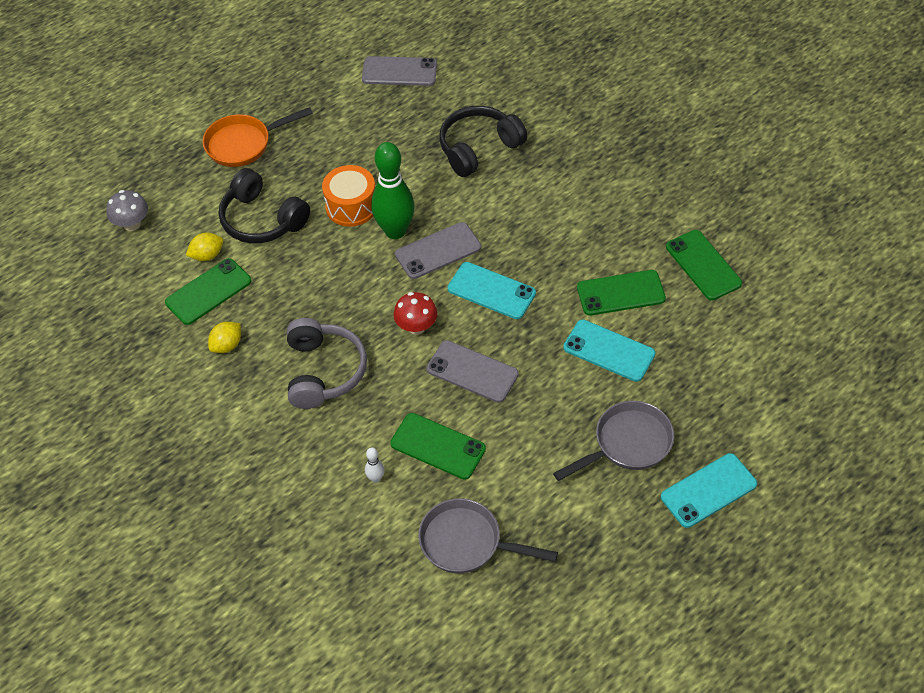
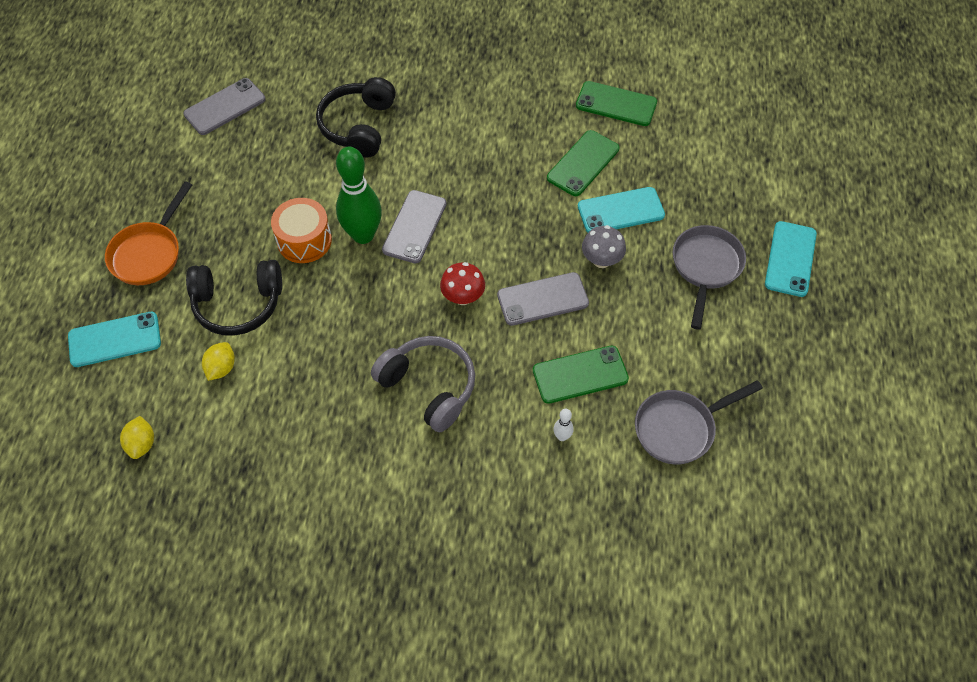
camera: 45 degrees left, 5 degrees up
grey mushroom [106,190,148,231] -> grey mushroom moved to [582,225,626,268]
green phone [165,258,251,325] -> none
yellow lemon [208,322,241,353] -> yellow lemon moved to [120,416,154,459]
turquoise phone [448,262,536,319] -> turquoise phone moved to [68,312,161,367]

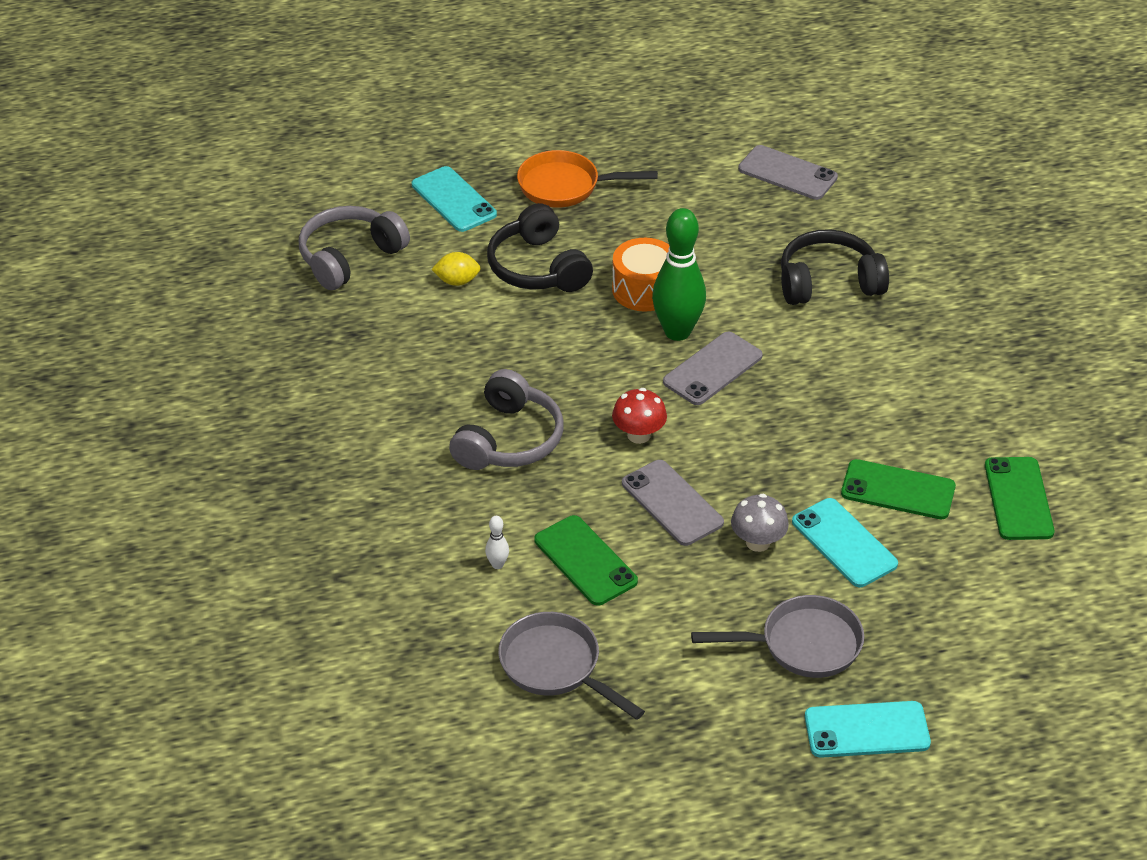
camera: 70 degrees right, 15 degrees down
yellow lemon [120,416,154,459] -> grey headphones [299,206,410,290]
grey phone [382,190,447,263] -> grey phone turned 45 degrees counterclockwise [663,332,763,405]

